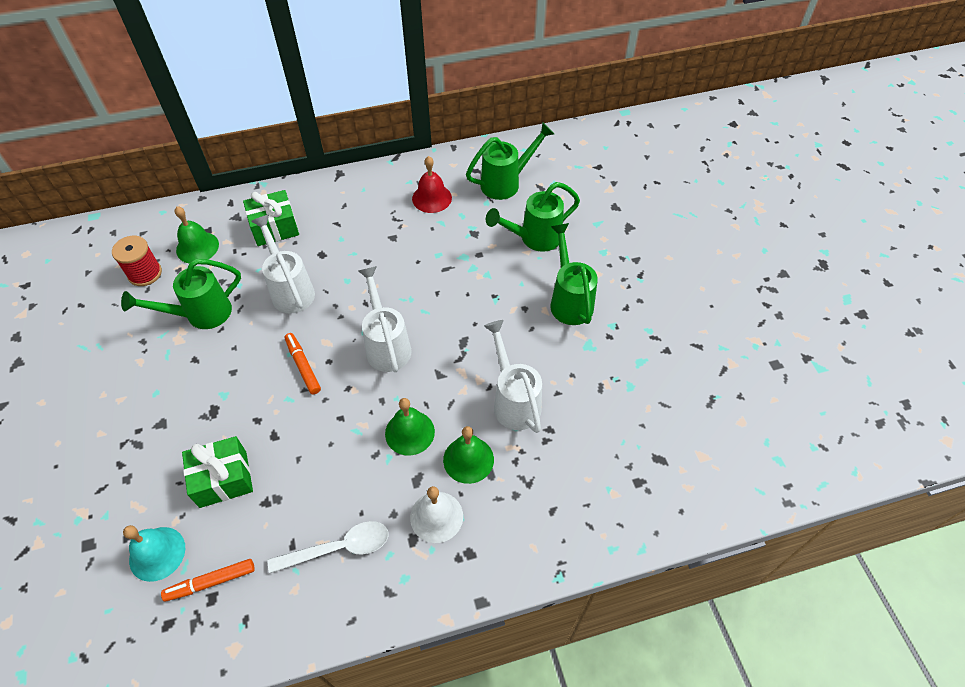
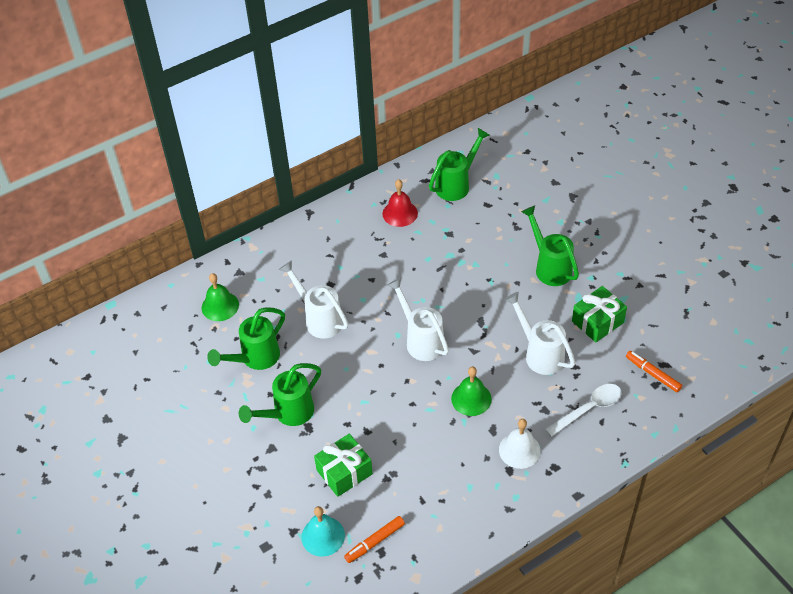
camera: 15 degrees left, 5 degrees down
red spool [112,236,162,286] -> none
green gift [243,190,299,246] -> green gift moved to [572,286,627,342]
white spoon [268,521,388,573] -> white spoon moved to [545,384,622,437]
orange marker [285,333,321,394] -> orange marker moved to [626,351,682,392]
green bell [443,426,494,484] -> none
green watering can [486,182,580,252] -> green watering can moved to [239,363,321,426]

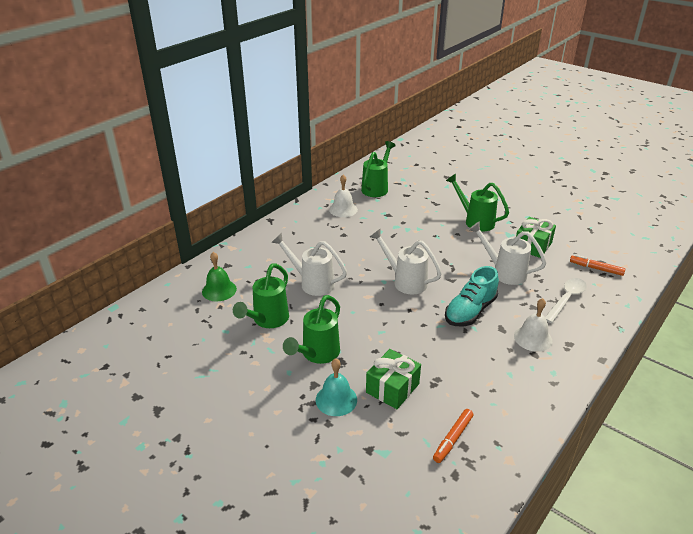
camera: 20 degrees left, 15 degrees down
turquoise bell [301,506,345,557] -> turquoise bell moved to [316,359,357,416]
red bell [383,179,418,227] -> white bell [329,175,358,217]
green bell [451,367,492,416] -> turquoise shoe [445,266,499,326]

